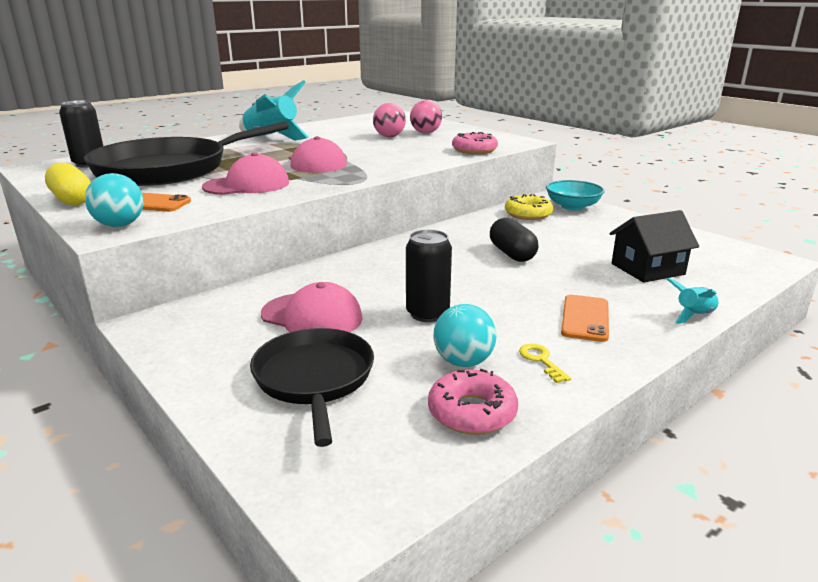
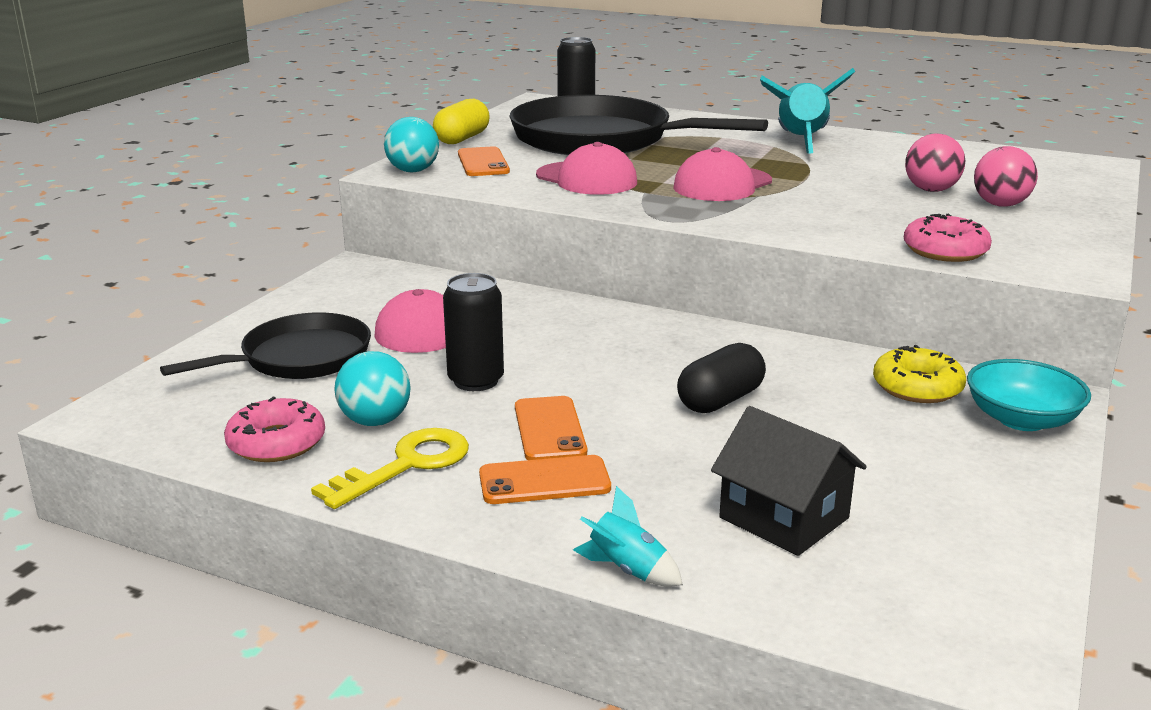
camera: 65 degrees right, 0 degrees up
yellow key [519,344,571,383] -> yellow key [311,428,469,509], size x1.89
none -> orange phone [515,396,587,460]

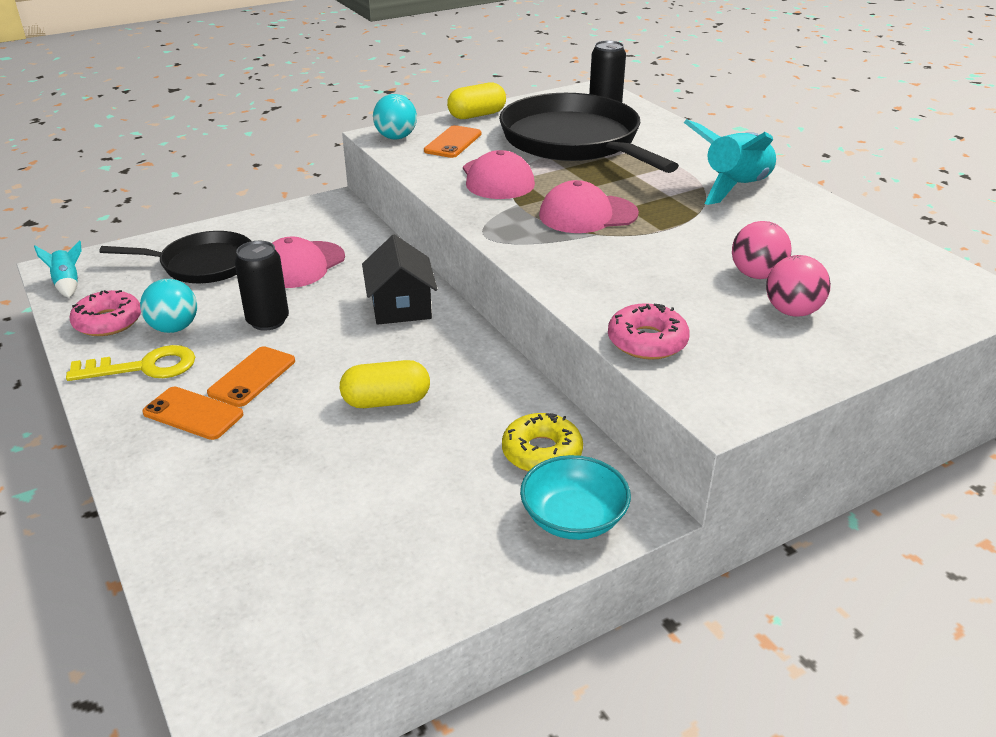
camera: 35 degrees right, 10 degrees up
turquoise rocket [573,486,683,587] -> turquoise rocket moved to [34,240,82,298]
black capsule [677,343,766,413] -> yellow capsule [339,360,430,408]
black house [711,406,867,556] -> black house moved to [362,235,438,325]

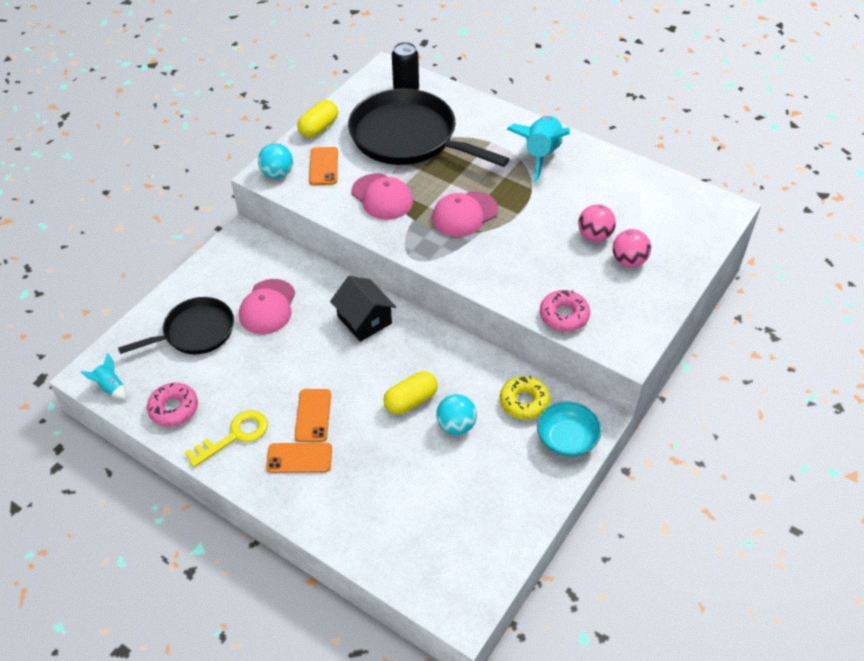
camera: 25 degrees left, 15 degrees up
turquoise ball [140,279,197,333] -> turquoise ball moved to [436,394,477,435]
black can [234,241,289,331] -> none

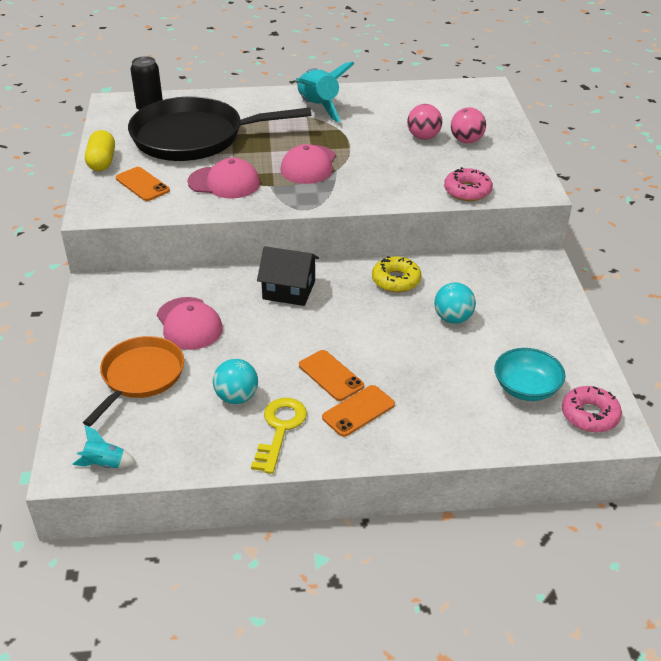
camera: 40 degrees left, 10 degrees down
black pan [118,297,234,354] -> orange pan [83,336,184,426]
pink donut [147,383,198,427] -> pink donut moved to [562,386,622,433]
turquoise ball [258,143,293,179] -> turquoise ball moved to [213,359,258,404]
yellow capsule [384,371,438,415] -> none
yellow donut [500,376,550,420] -> yellow donut moved to [372,256,421,292]
turquoise bowl [537,401,602,457] -> turquoise bowl moved to [494,348,566,401]

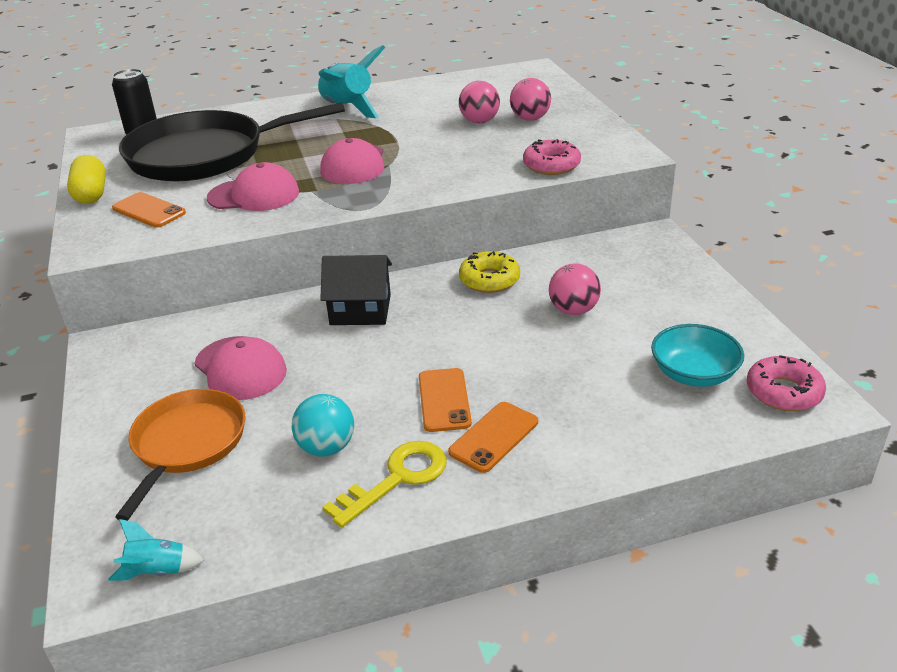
camera: 10 degrees left, 5 degrees down
yellow key [251,398,307,474] -> yellow key turned 45 degrees clockwise [323,441,447,528]
orange phone [299,350,364,401] -> orange phone turned 45 degrees clockwise [419,368,472,432]
turquoise ball [434,282,476,324] -> pink ball [549,263,601,315]

